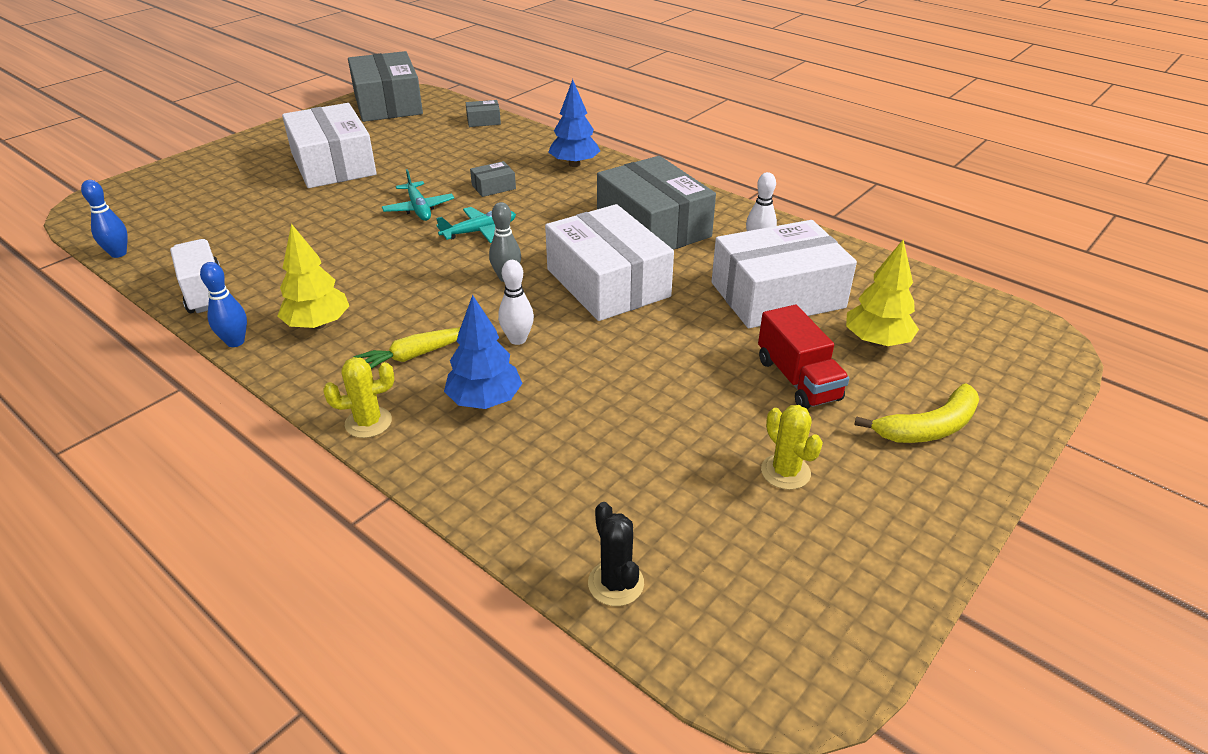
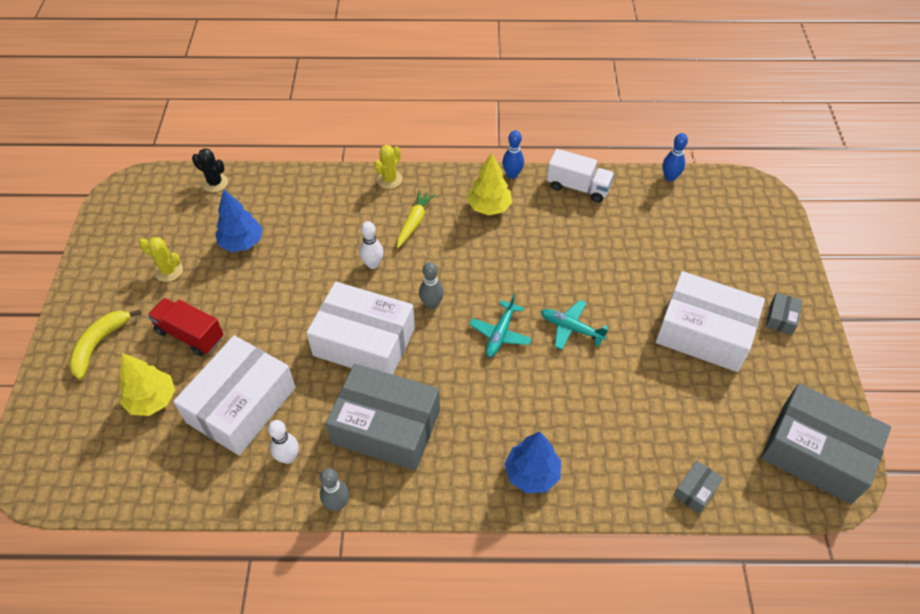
camera: 140 degrees right, 15 degrees up
blue tree [444,295,523,409] -> blue tree moved to [215,190,263,252]
grey box [470,161,516,197] -> grey box moved to [766,292,803,335]
none -> grey bowling pin [320,468,349,511]

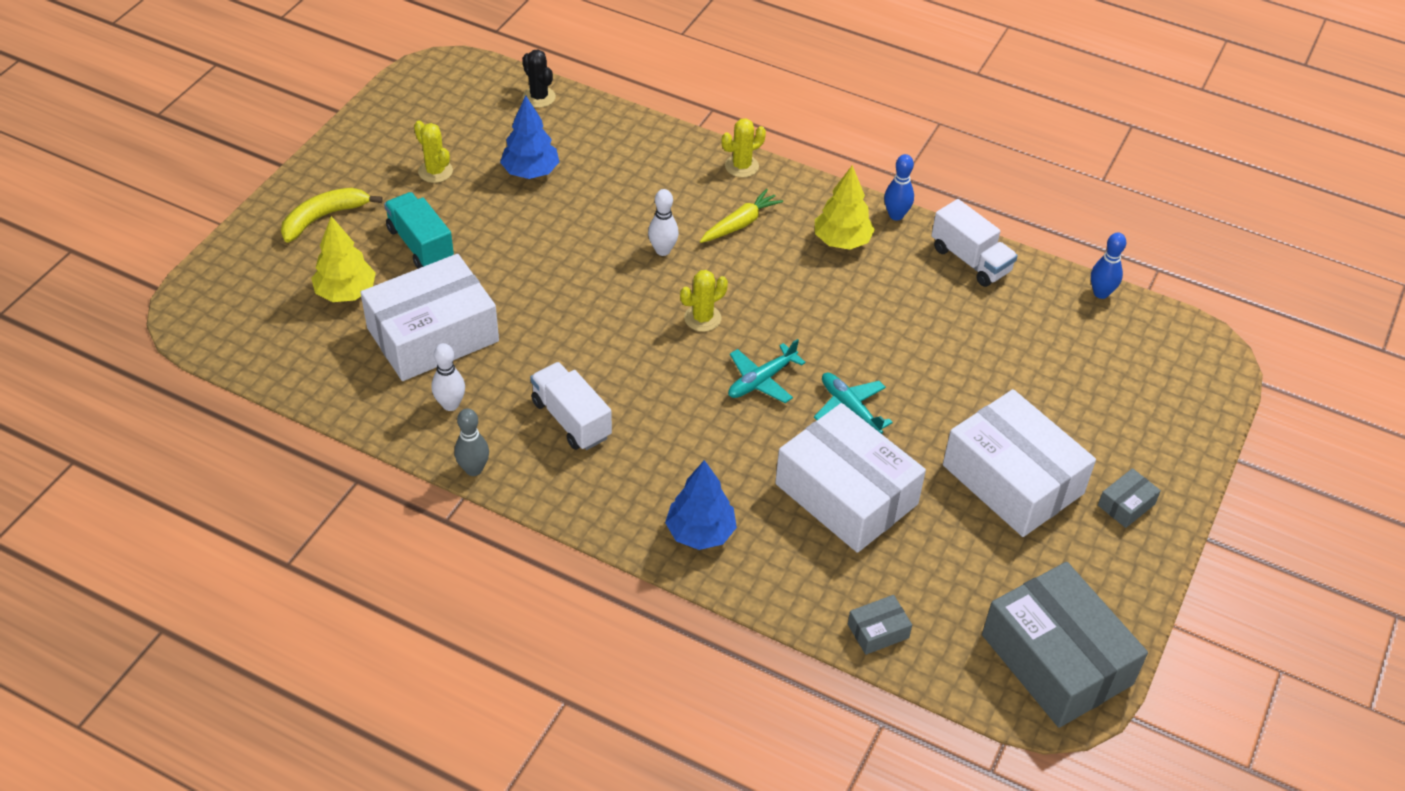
camera: 25 degrees right, 5 degrees down
red truck [148,298,224,356] -> turquoise truck [384,192,454,269]
white box [307,282,415,375] -> white box moved to [775,403,926,553]
grey box [326,364,440,471] -> white truck [530,362,612,450]
grey bowling pin [419,262,444,309] -> yellow cactus [680,270,728,332]

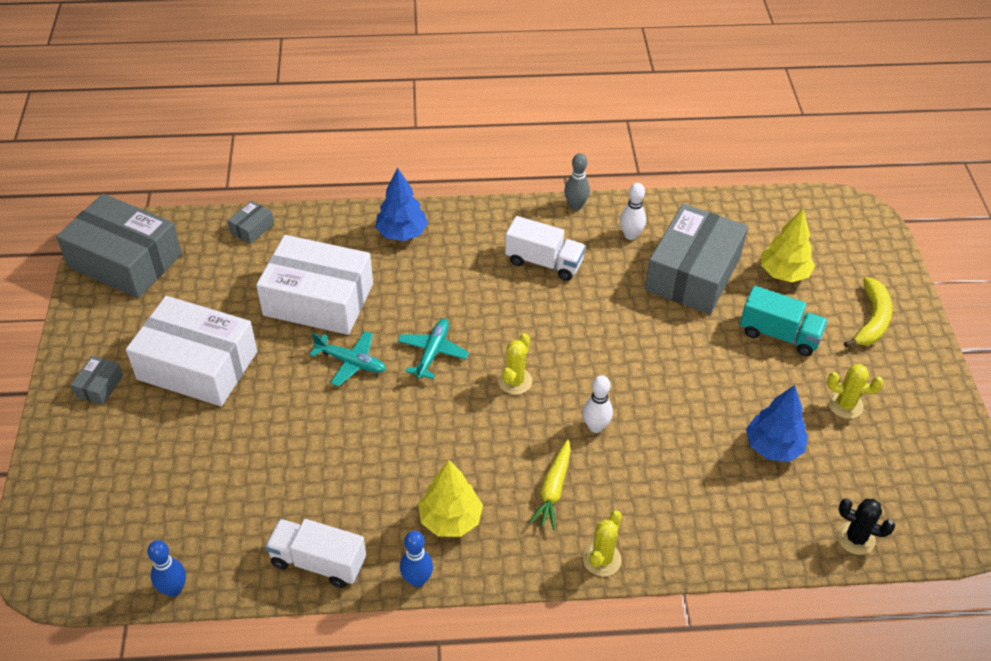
camera: 150 degrees right, 0 degrees up
white box [360,254,499,381] -> grey box [645,204,748,314]

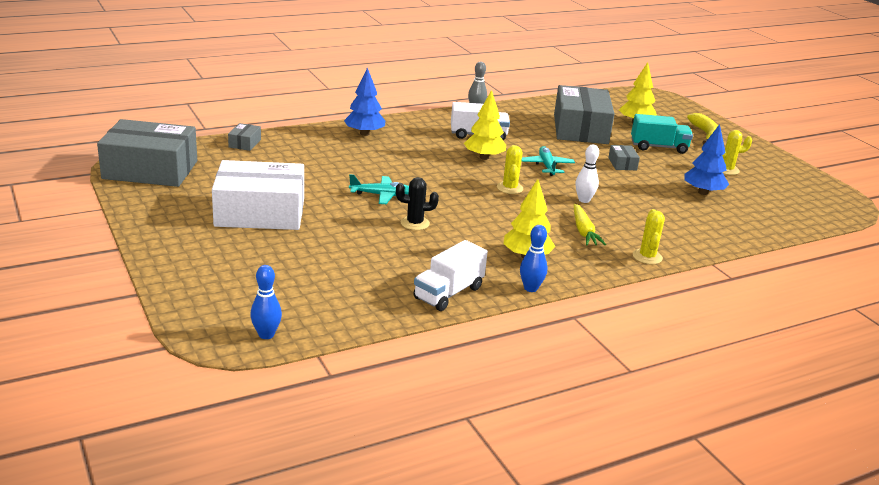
camera: 25 degrees left, 20 degrees down
grey box [71,356,123,405] -> grey box moved to [608,145,640,170]
blue bowling pin [147,540,186,597] -> blue bowling pin moved to [250,265,282,339]
white box [256,235,373,335] -> none
white truck [265,519,366,588] -> white truck turned 45 degrees counterclockwise [413,240,488,311]
turquoise plane [398,318,469,379] -> turquoise plane moved to [521,146,575,176]
white bowling pin [620,183,646,240] -> none
black cactus [837,499,895,555] -> black cactus moved to [396,177,439,230]
none -> yellow tree [464,90,506,160]

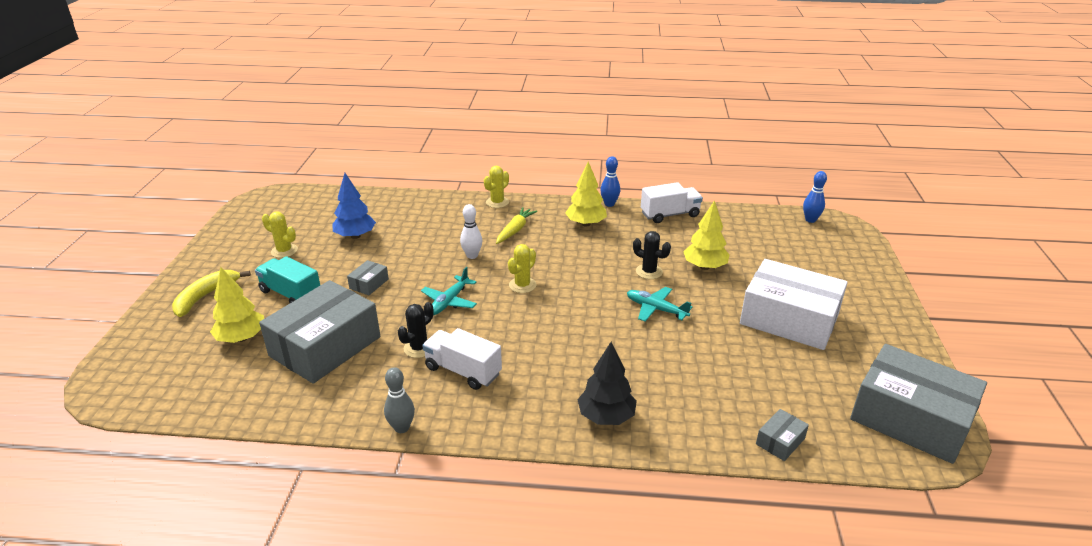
camera: 145 degrees left, 5 degrees up
blue tree [344,67,385,136] -> black tree [578,342,637,425]
yellow tree [464,90,506,160] -> yellow tree moved to [683,200,729,270]
none -> black cactus [398,302,434,358]

